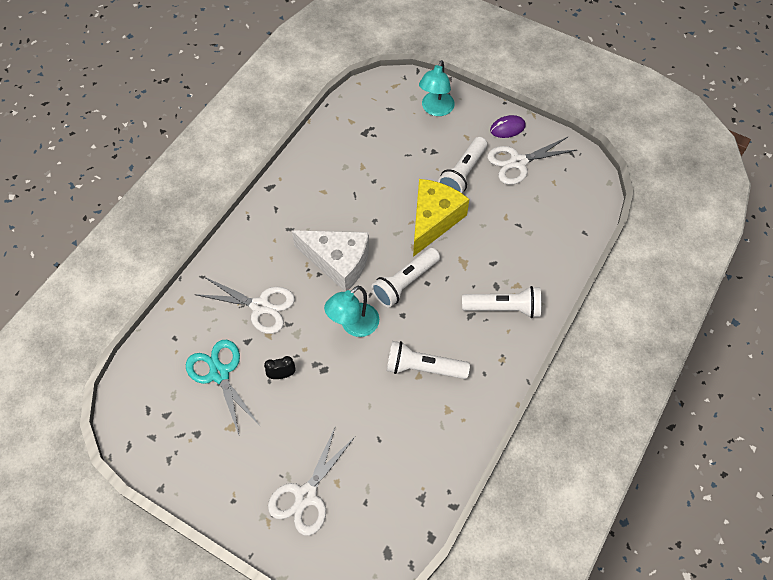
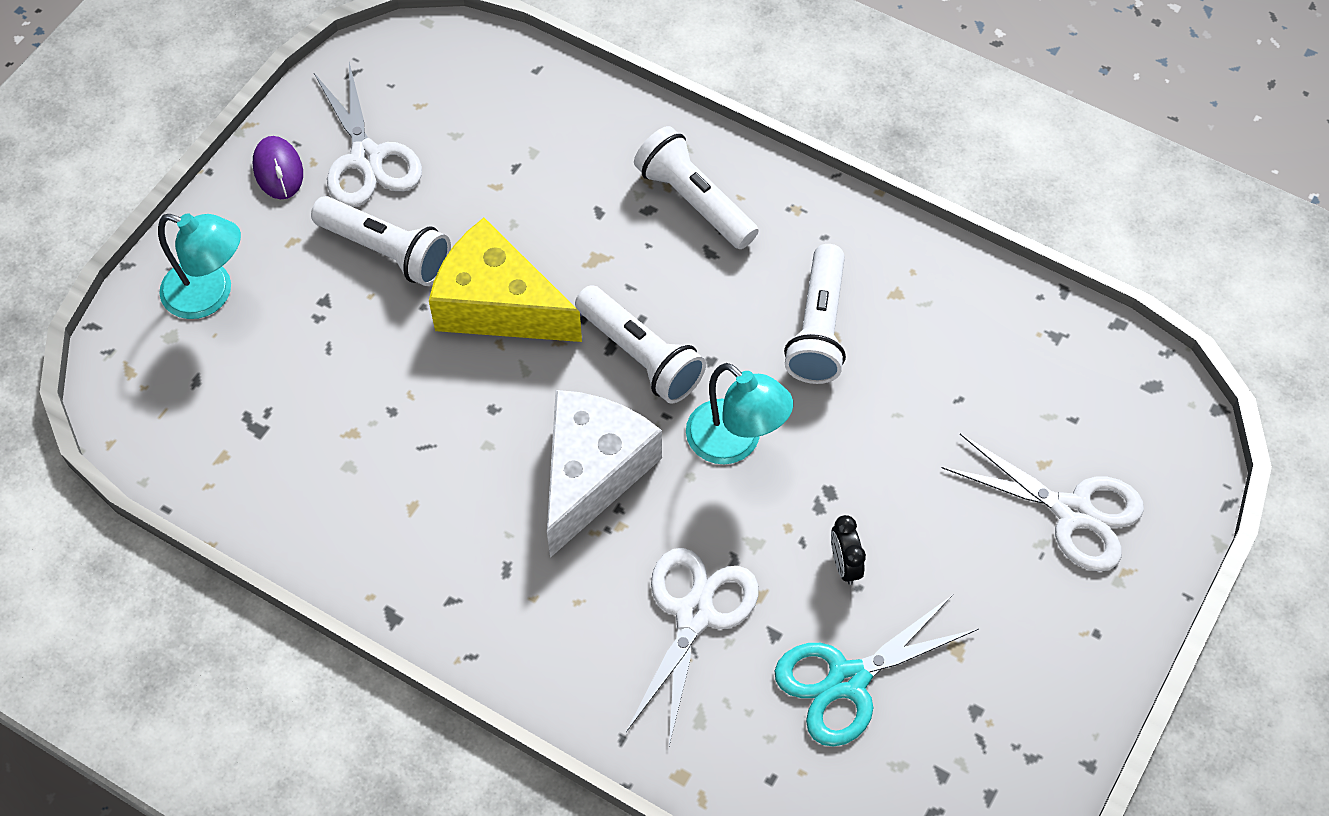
camera: 90 degrees left, 0 degrees up
white flashlight [462,286,541,318] -> white flashlight turned 45 degrees counterclockwise [634,126,759,249]

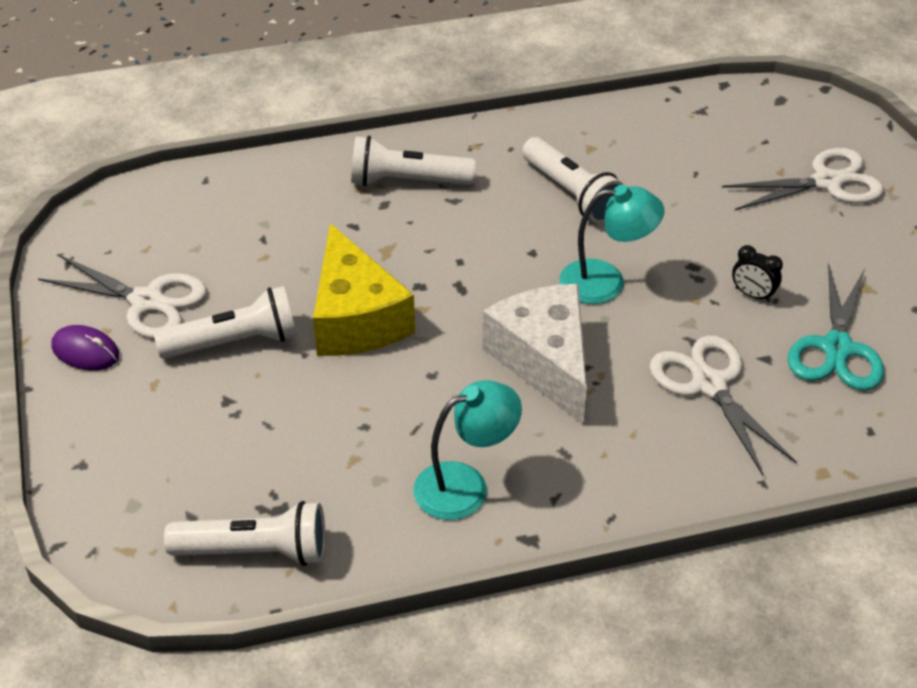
camera: 45 degrees left, 15 degrees down
turquoise lamp [158,213,241,319] -> turquoise lamp moved to [413,380,522,520]
yellow cheese [429,218,582,342] -> yellow cheese turned 90 degrees counterclockwise [313,223,415,356]
white flashlight [575,285,706,404] -> white flashlight moved to [164,501,326,566]

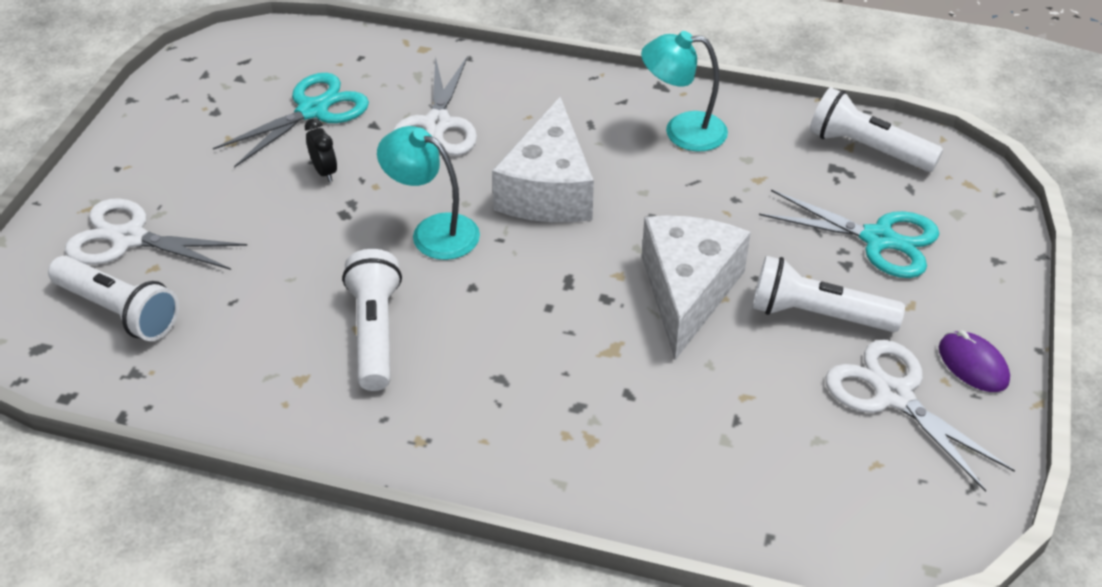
camera: 150 degrees left, 0 degrees up
yellow cheese [313,223,415,356] -> white cheese [642,215,751,360]
white flashlight [351,136,476,186] -> white flashlight moved to [48,256,179,341]
none -> turquoise scissors [759,189,940,278]

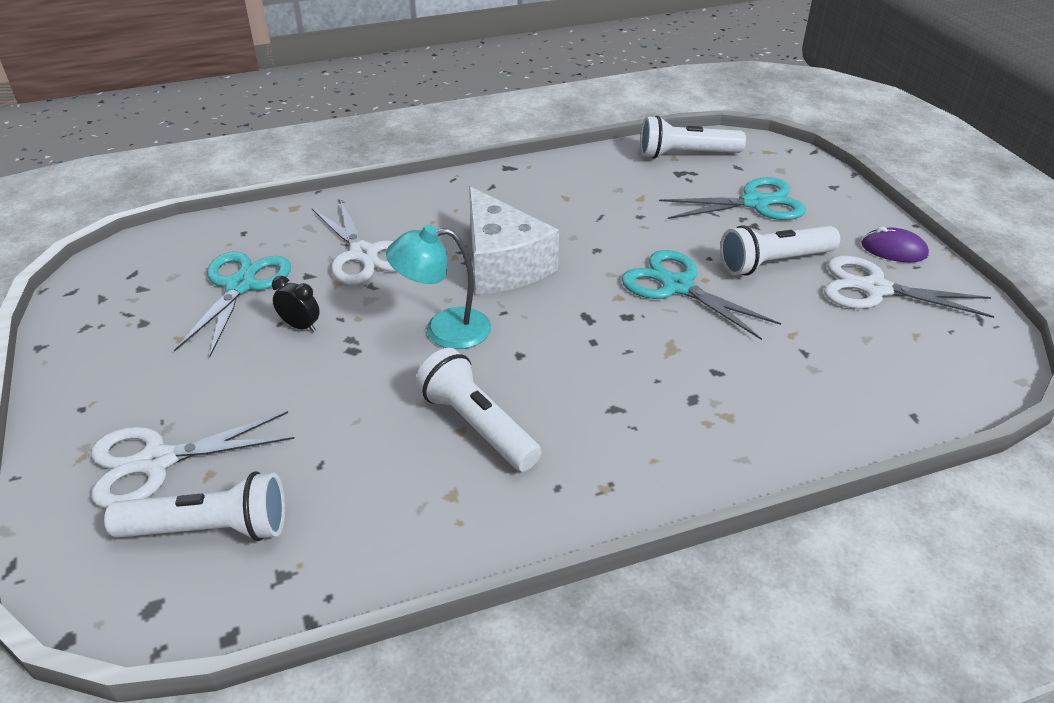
camera: 35 degrees left, 5 degrees down
turquoise lamp [641,31,728,151] -> none
white cheese [642,215,751,360] -> turquoise scissors [622,250,781,340]

